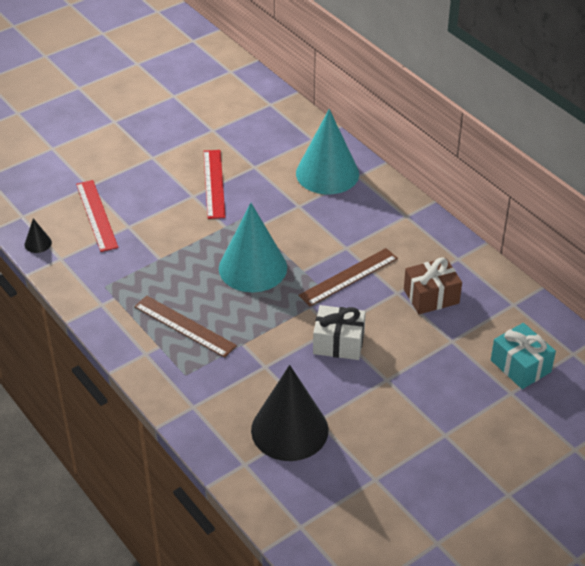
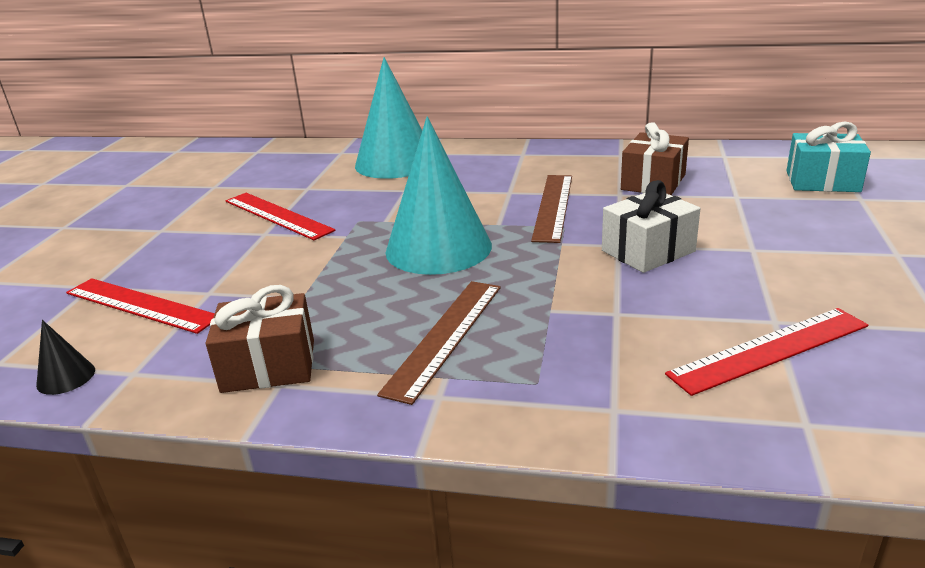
camera: 40 degrees left, 15 degrees down
brown ruler [134,295,237,358] -> brown ruler turned 60 degrees counterclockwise [377,281,501,405]
black cone [251,365,329,461] -> red ruler [665,308,868,396]
none -> brown gift [206,285,314,393]

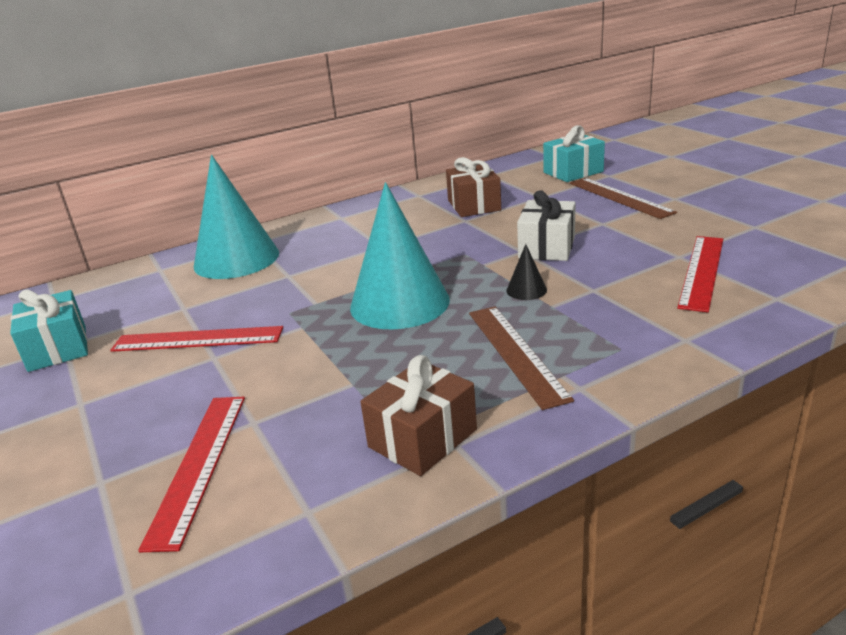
camera: 40 degrees left, 0 degrees up
black cone [36,320,95,395] -> black cone moved to [506,244,547,300]
red ruler [66,278,215,334] -> red ruler turned 75 degrees counterclockwise [138,397,245,552]
brown ruler [531,175,572,243] -> brown ruler moved to [570,178,677,219]
none -> turquoise gift [10,289,88,372]

